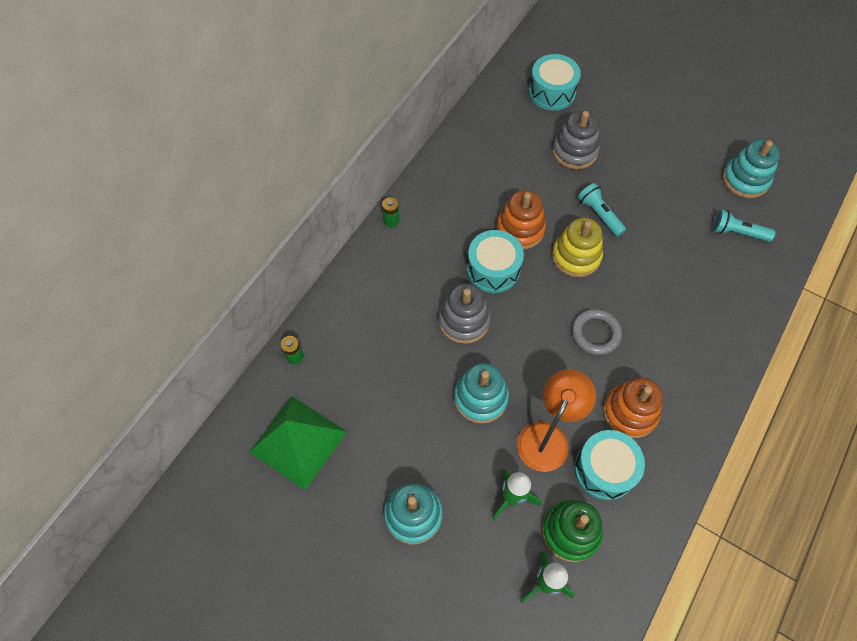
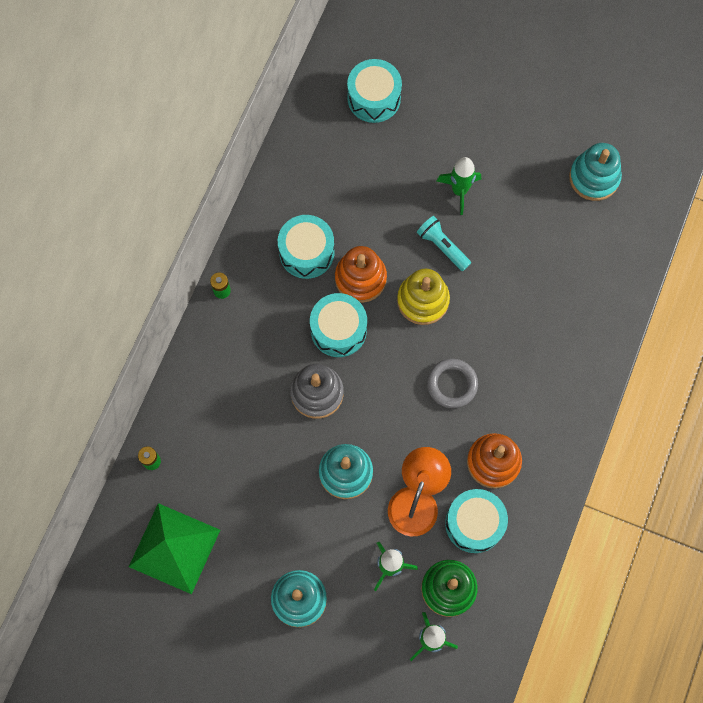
camera: 10 degrees left, 10 degrees up
grey stacking toy [552,111,600,169] -> none
turquoise flashlight [712,209,775,242] -> none
none -> turquoise drum [278,215,335,279]
none -> green rocket [437,157,481,215]

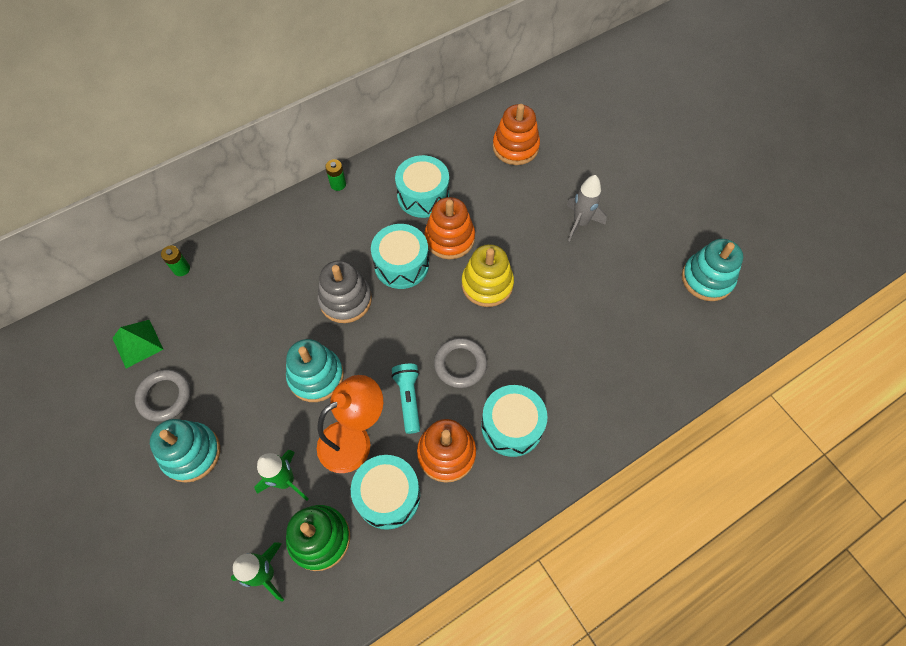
camera: 35 degrees right, 10 degrees down
green pyramid [129,503,220,594] -> green pyramid [113,320,163,369], size x0.57
turquoise drum [347,59,402,123] -> turquoise drum moved to [481,385,548,457]
turquoise flashlight [417,216,471,271] -> turquoise flashlight moved to [391,364,420,434]
green rocket [437,157,481,215] -> grey rocket [566,175,607,241]
none -> grey ring [135,369,191,421]
none -> orange stacking toy [493,104,540,165]

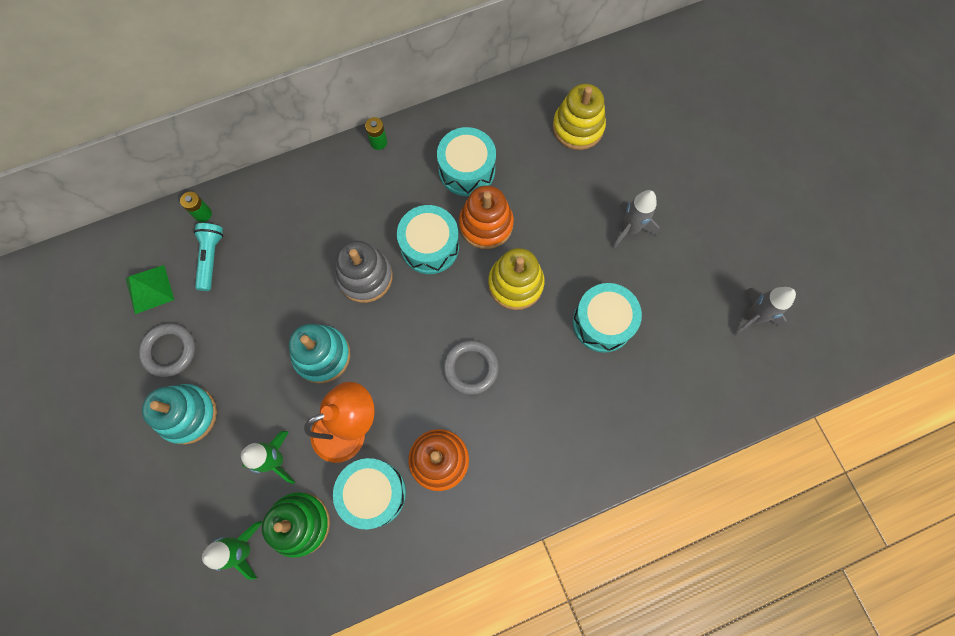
camera: 10 degrees right, 10 degrees up
turquoise flashlight [391,364,420,434] -> turquoise flashlight moved to [194,223,223,291]
turquoise drum [481,385,548,457] -> turquoise drum moved to [573,283,642,353]
orange stacking toy [493,104,540,165] -> yellow stacking toy [553,84,606,150]
turquoise stacking toy [682,239,743,301] -> grey rocket [733,287,796,336]

